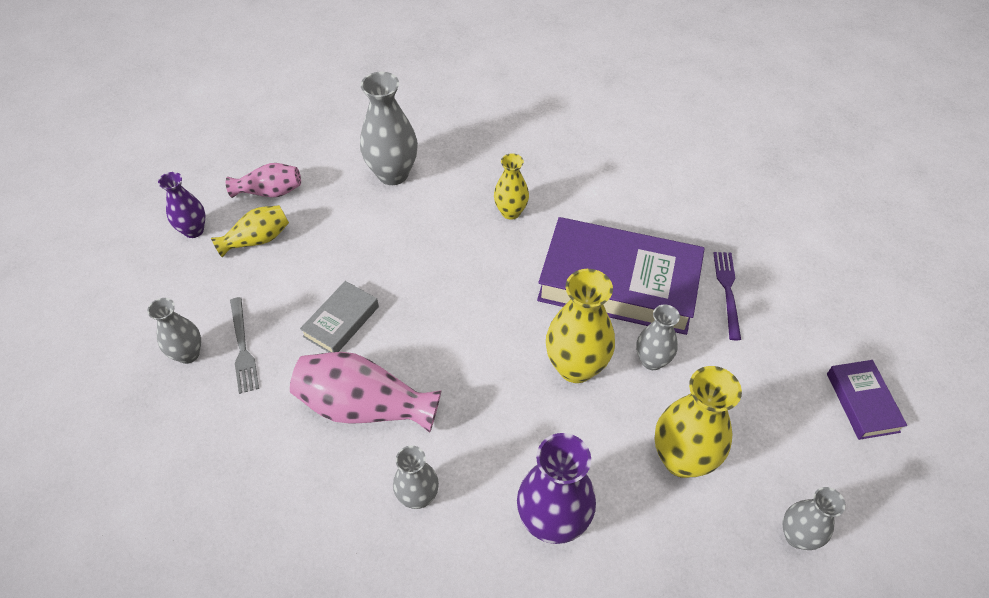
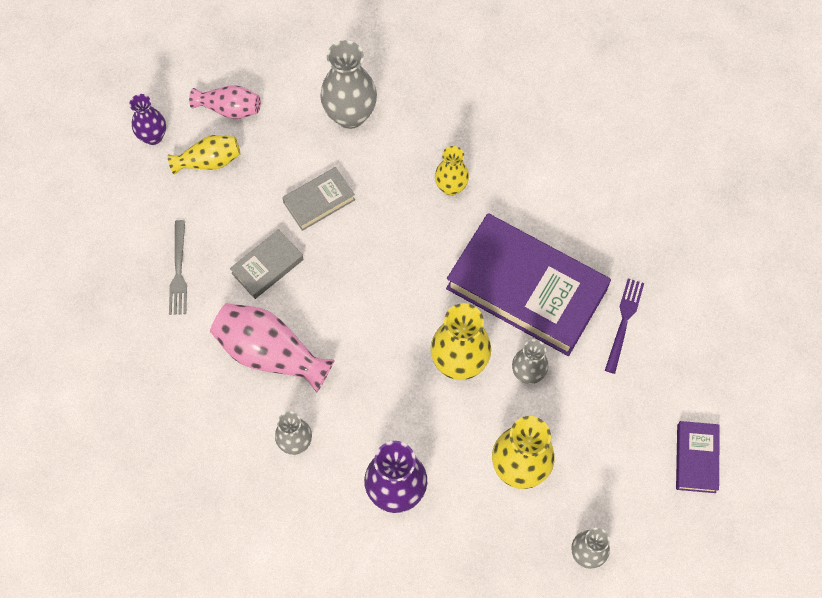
camera: 15 degrees right, 15 degrees up
grey vase [147,298,201,364] -> none
none -> grey book [282,167,355,231]

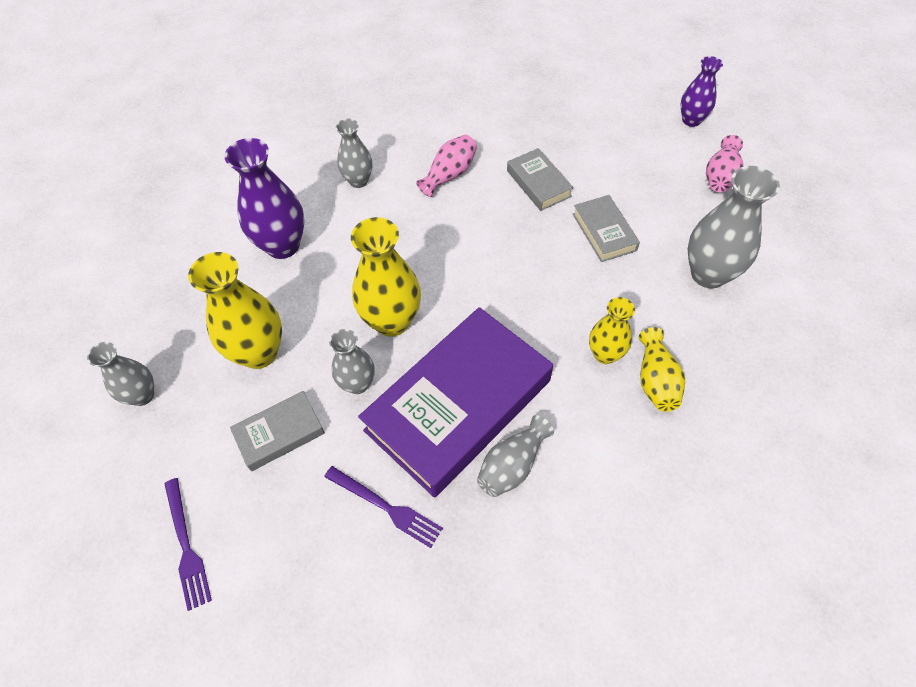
camera: 105 degrees right, 10 degrees down
yellow vase [168,135,240,175] -> yellow vase moved to [639,327,685,412]
grey fork [169,220,187,315] -> none
pink vase [210,303,335,392] -> pink vase [416,135,477,197], size x0.60
purple book [676,421,720,493] -> purple fork [164,478,212,611]
none -> grey book [230,391,325,471]
none -> grey vase [477,415,554,497]

